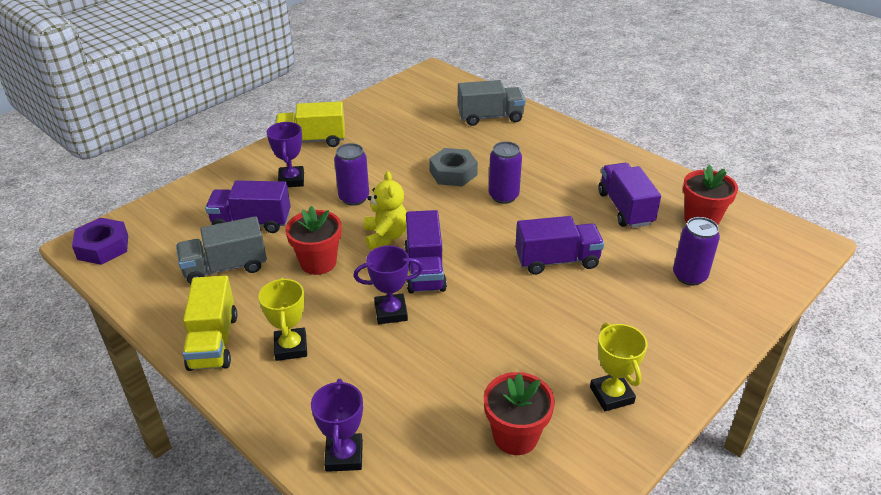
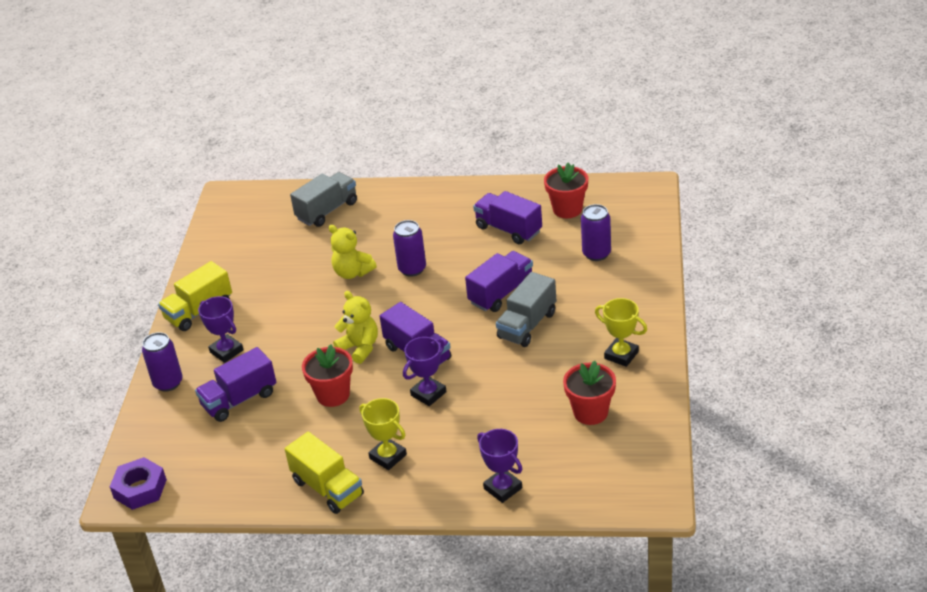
camera: 35 degrees left, 0 degrees up
grey truck [176,216,267,284] -> grey truck moved to [496,272,557,347]
purple can [334,143,369,206] -> purple can moved to [142,332,183,392]
grey nut [429,148,478,187] -> yellow teddy bear [329,225,377,279]

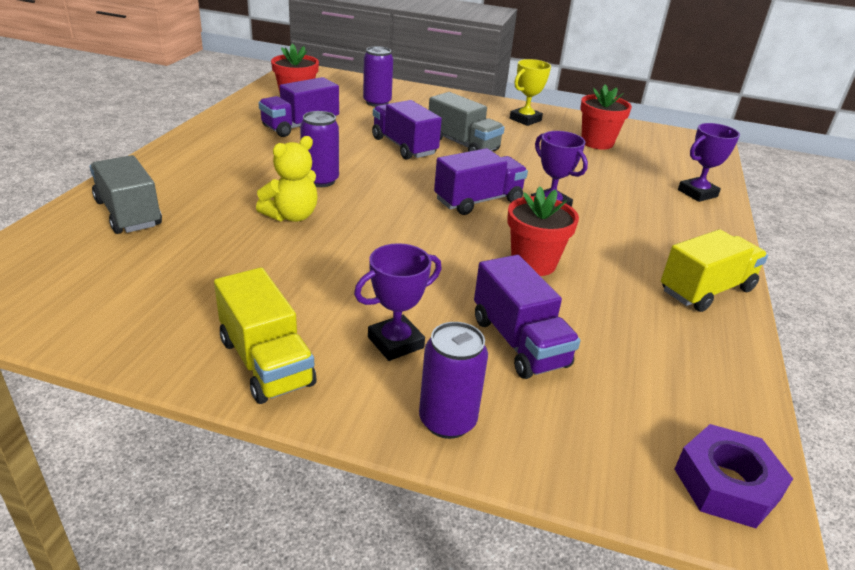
camera: 85 degrees left, 5 degrees down
yellow teddy bear [333,291,378,364] -> none
yellow trophy [359,398,407,470] -> none

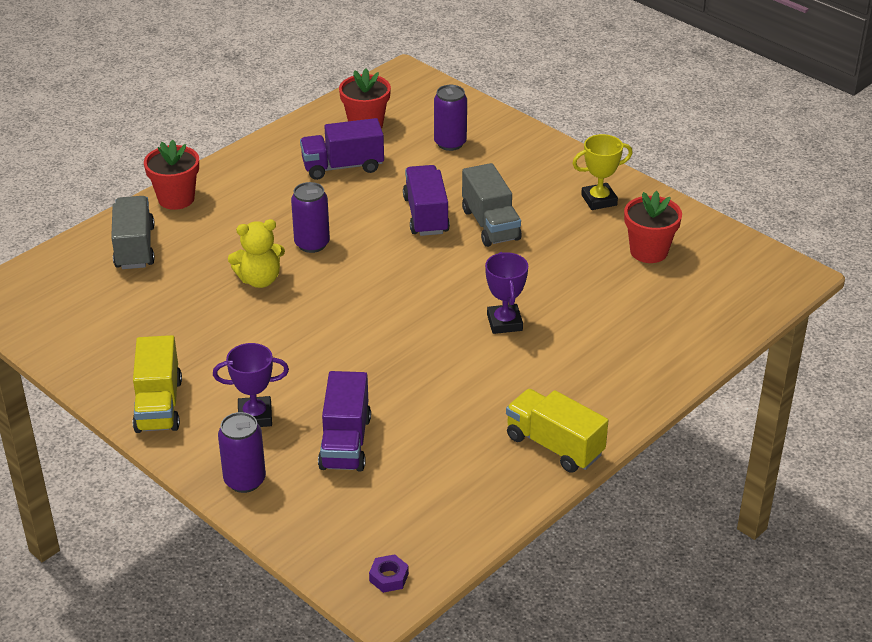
camera: 30 degrees right, 5 degrees up
purple truck [434,148,528,215] -> none
red flower pot [507,186,579,276] -> red flower pot moved to [144,140,199,210]
yellow truck [661,229,768,312] -> yellow truck turned 135 degrees counterclockwise [506,389,608,473]
purple nut [674,424,793,528] -> purple nut [369,554,409,593], size x0.55
purple trophy [678,123,740,202] -> none

